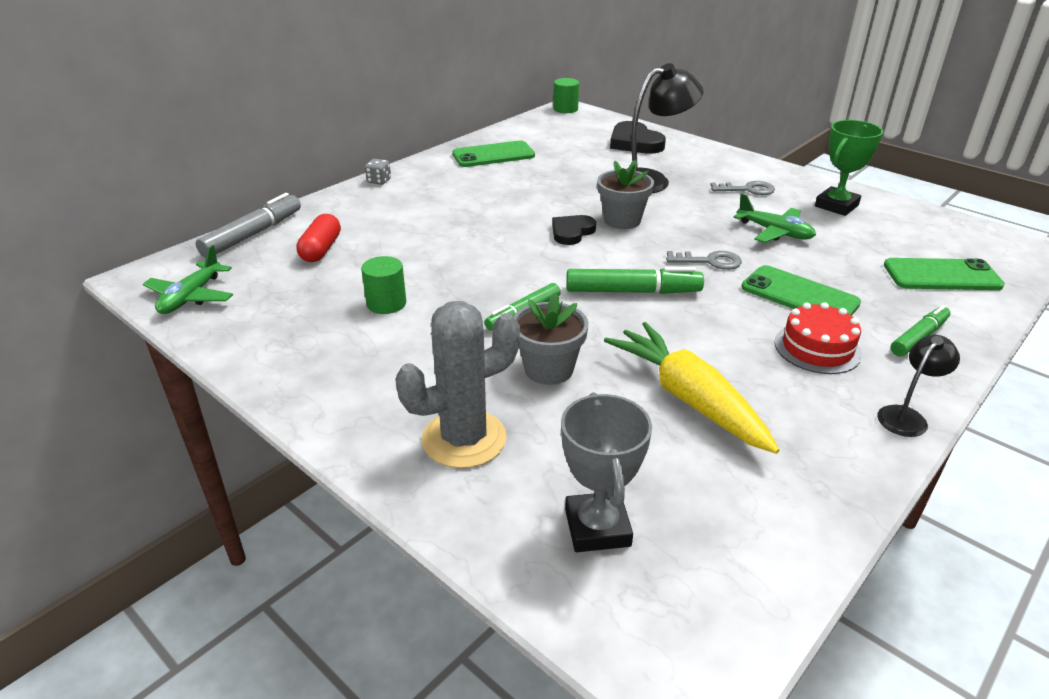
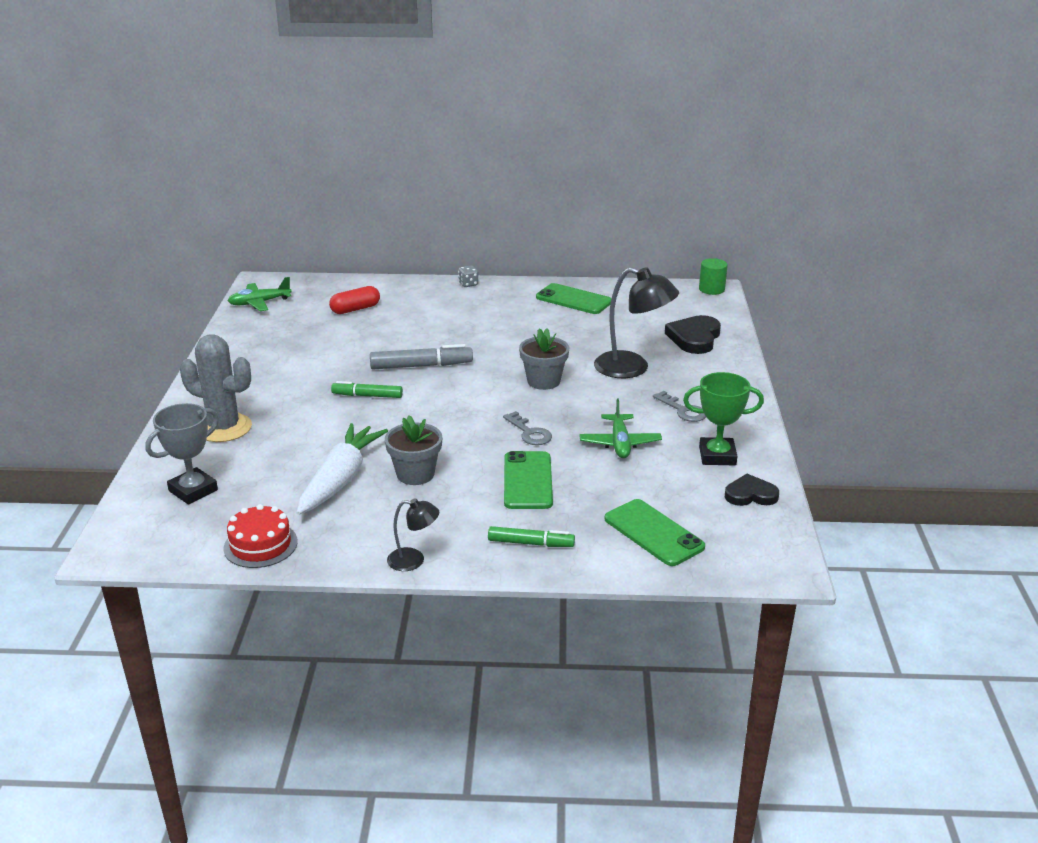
camera: 50 degrees right, 5 degrees down
grey marker [195,193,301,258] -> grey marker moved to [370,344,473,369]
green cylinder [361,256,406,314] -> none
grey flower pot [514,292,589,385] -> grey flower pot moved to [385,415,442,485]
black heart [552,215,596,245] -> black heart moved to [725,474,779,506]
green marker [566,267,704,294] -> none
yellow carrot [604,322,779,454] -> white carrot [297,423,388,515]
red cake [775,302,862,374] -> red cake moved to [223,504,298,568]

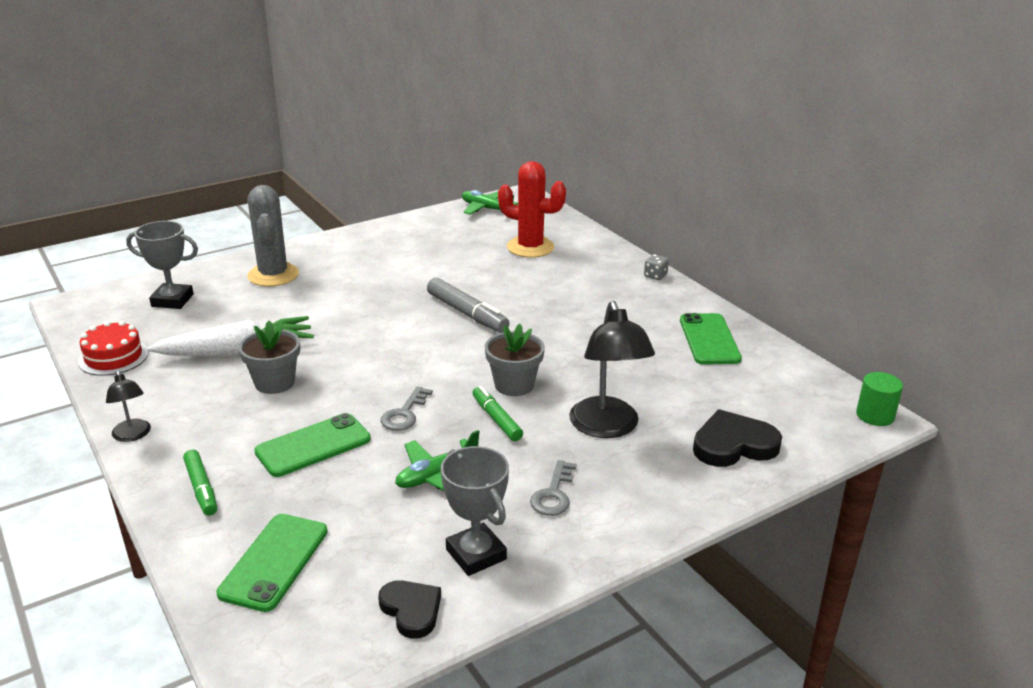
camera: 55 degrees right, 0 degrees up
red capsule [329,286,380,314] -> red cactus [498,161,566,258]
green marker [331,381,403,398] -> green marker moved to [473,386,523,441]
green trophy [683,372,764,465] -> grey trophy [441,446,509,576]

